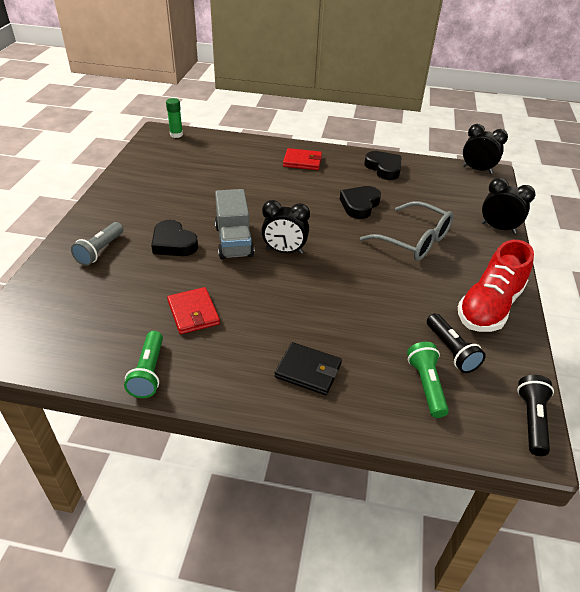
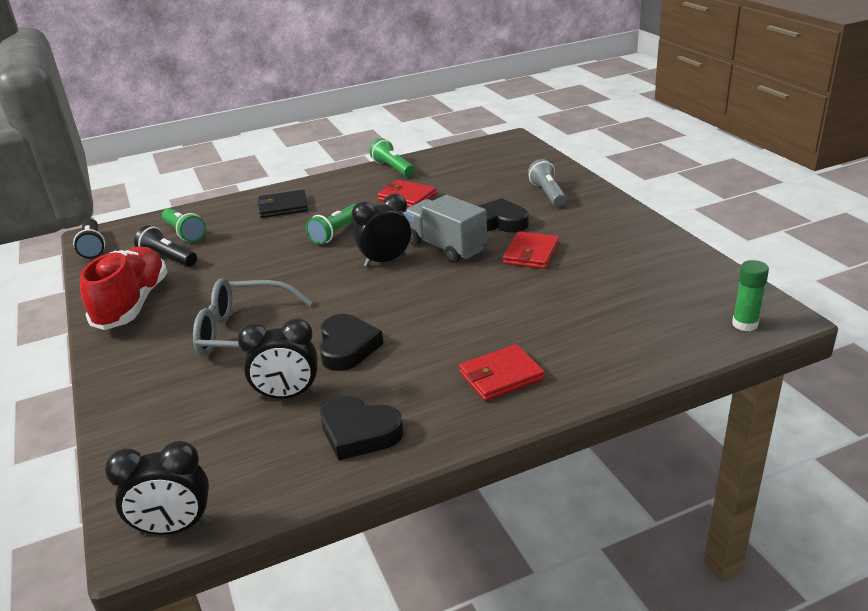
camera: 150 degrees right, 10 degrees down
black clock [482,178,535,234] -> black clock moved to [237,318,318,400]
none -> green flashlight [306,204,356,245]
none -> red wallet [503,232,559,269]

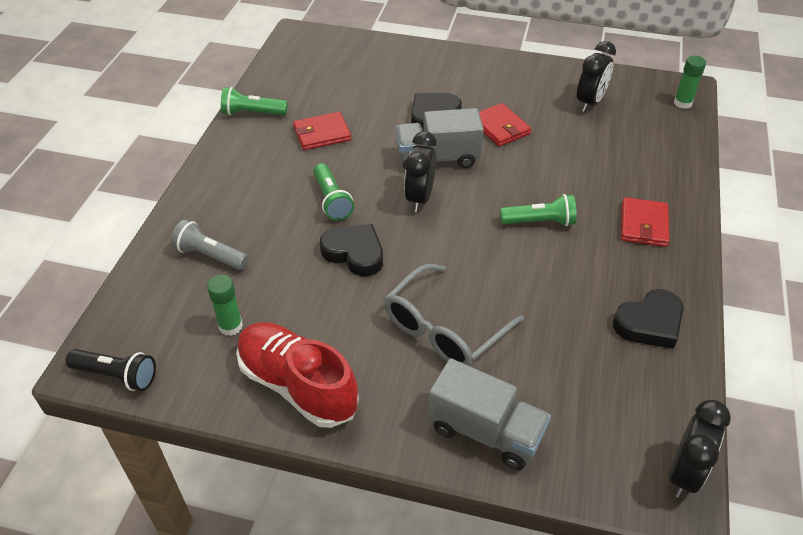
camera: 55 degrees left, 15 degrees up
black flashlight [134,226,197,267] -> green glue stick [207,275,243,336]
green flashlight [162,208,206,242] -> green flashlight moved to [500,194,577,226]
black clock [237,318,318,400] -> black clock moved to [577,41,616,112]
black wallet [257,190,308,218] -> none
black heart [319,314,383,371] -> black heart moved to [320,224,383,276]
grey flashlight [528,159,566,207] -> grey flashlight moved to [171,219,249,270]
none -> grey truck [428,358,551,470]

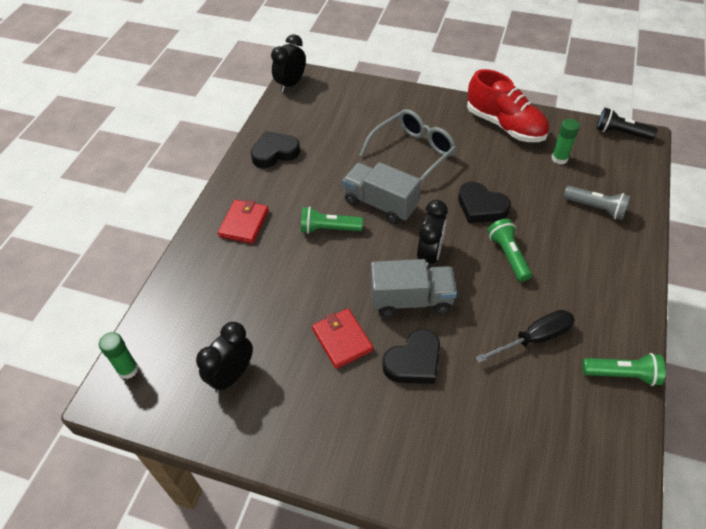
camera: 175 degrees left, 5 degrees up
red wallet [293,112,351,150] -> black screwdriver [475,310,575,363]
grey truck [428,358,551,470] -> grey truck moved to [343,162,421,224]

